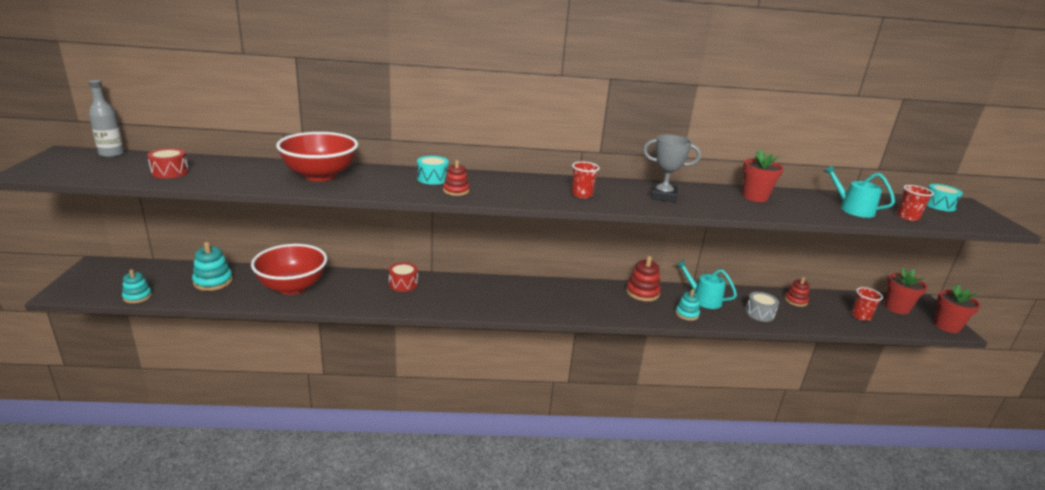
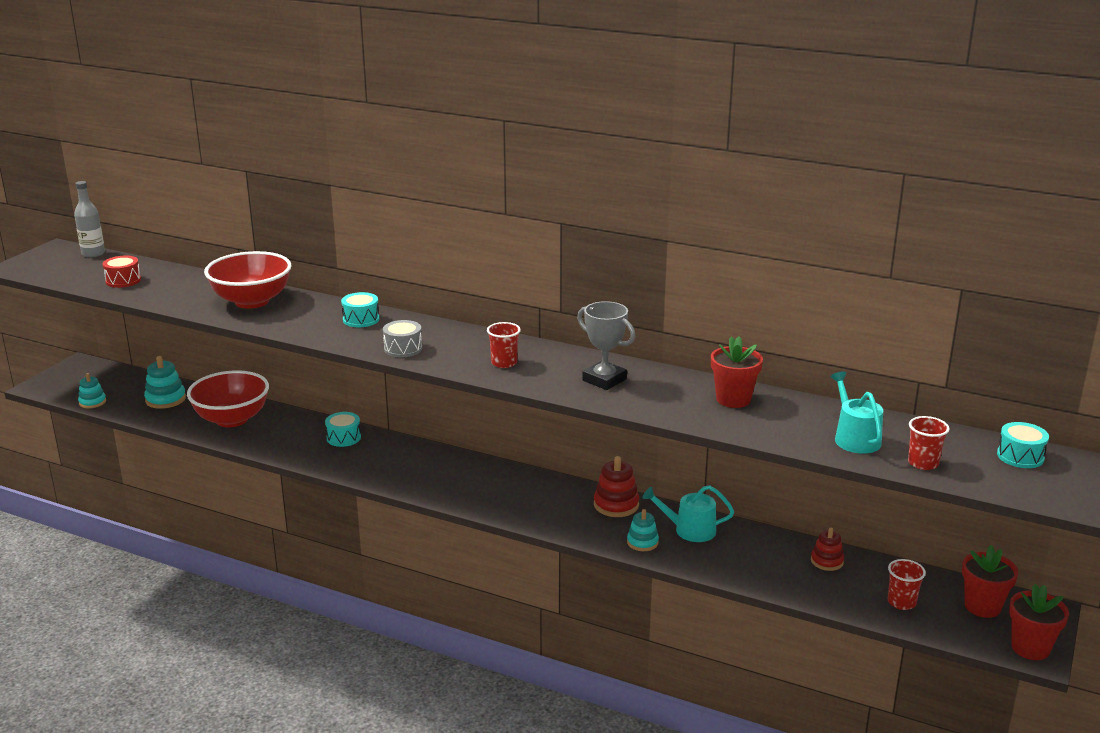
camera: 30 degrees right, 0 degrees up
red drum [389,262,418,292] -> turquoise drum [325,412,361,447]
red stacking toy [443,160,469,196] -> none
turquoise watering can [676,260,737,309] -> turquoise watering can turned 60 degrees counterclockwise [642,485,734,542]
grey drum [745,292,779,322] -> grey drum moved to [383,320,422,357]

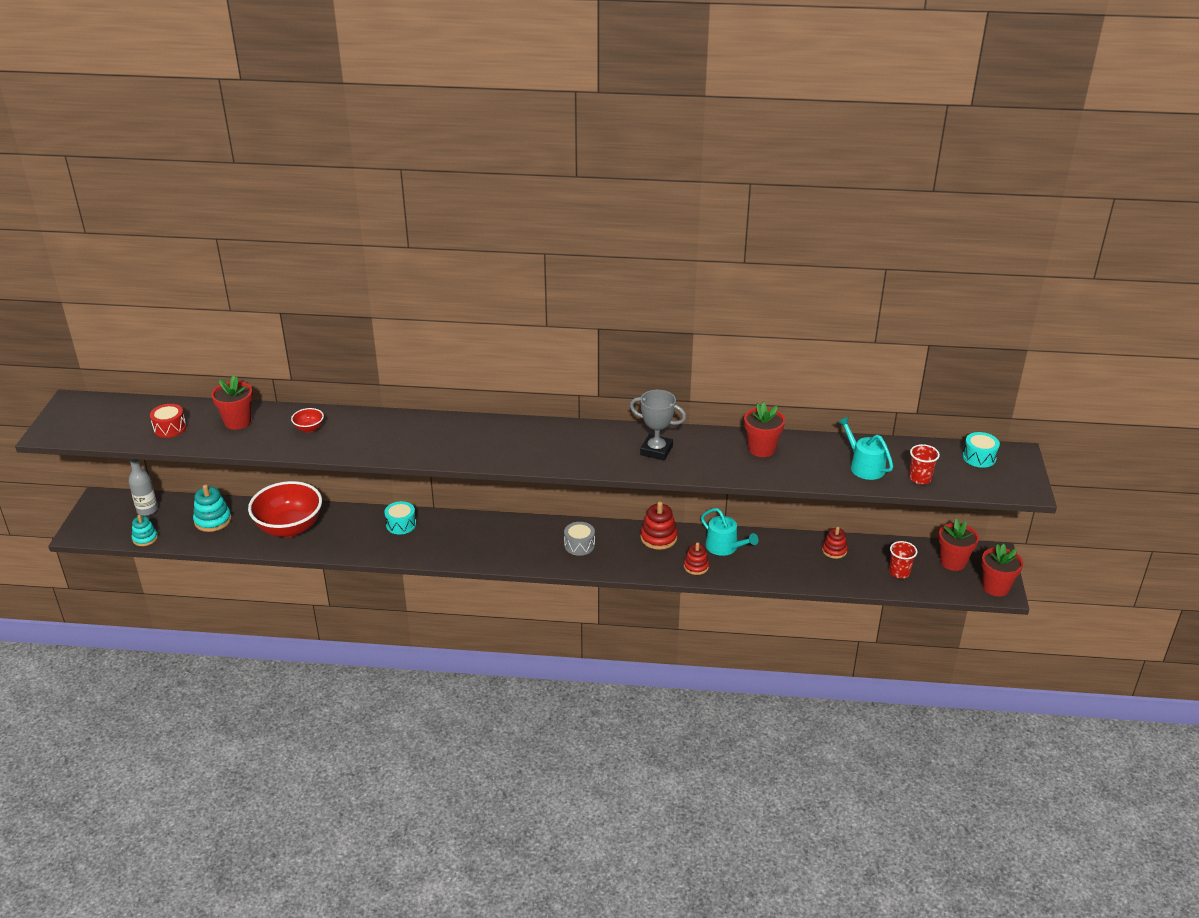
camera: 20 degrees left, 10 degrees up
grey bottle [74,181,105,257] -> grey bottle moved to [128,459,158,516]
red bowl [204,251,292,309] -> red bowl [291,408,324,432], size x0.42
turquoise drum [341,292,379,327] -> none
grey drum [383,320,422,357] -> grey drum moved to [564,522,595,556]
red cup [487,322,521,368] -> none
turquoise stacking toy [627,509,659,551] -> red stacking toy [684,543,709,575]
turquoise watering can [642,485,734,542] -> turquoise watering can turned 120 degrees counterclockwise [701,508,758,556]
none -> red flower pot [211,375,253,430]

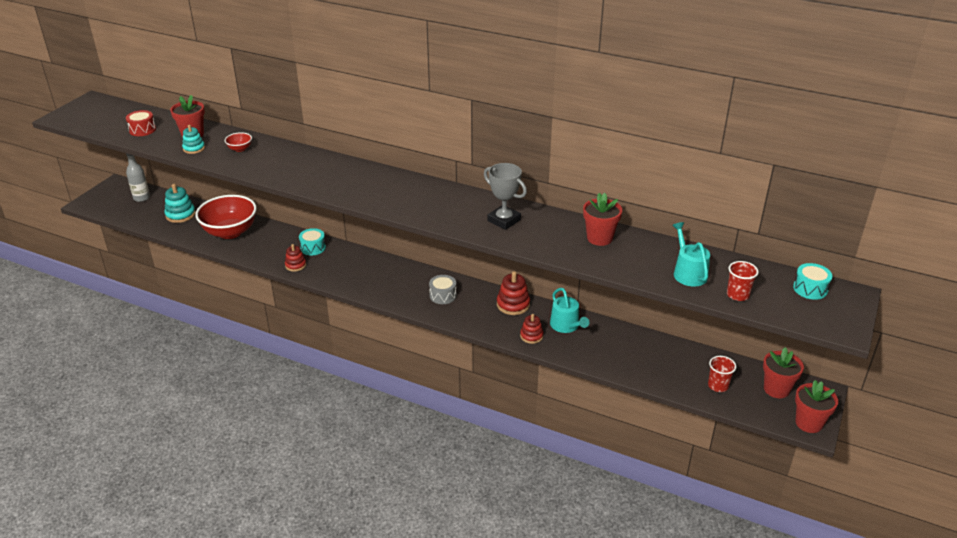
camera: 20 degrees right, 0 degrees up
turquoise stacking toy [132,515,158,546] -> turquoise stacking toy moved to [182,125,205,154]
red stacking toy [822,527,848,559] -> red stacking toy moved to [285,244,306,272]

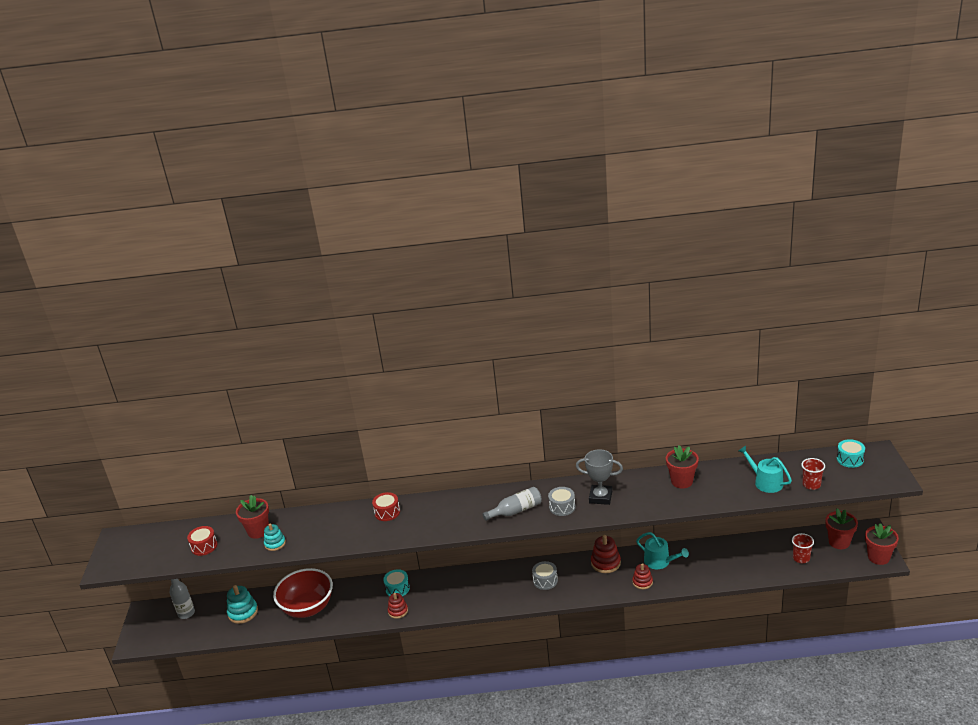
camera: 25 degrees left, 5 degrees down
red bowl [225,132,252,152] -> none
none -> red drum [372,492,400,521]
none -> grey bottle [482,487,542,521]
none -> grey drum [548,487,575,516]

